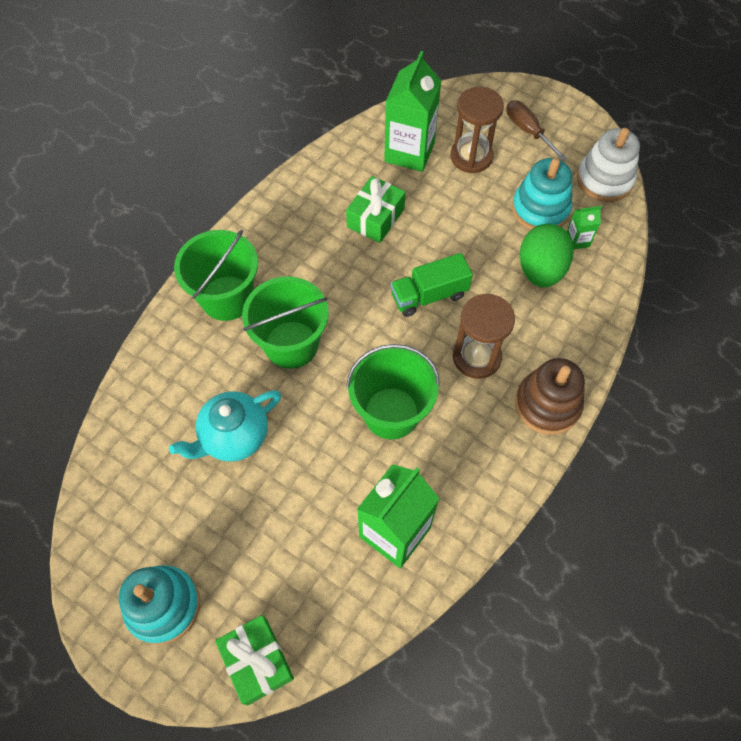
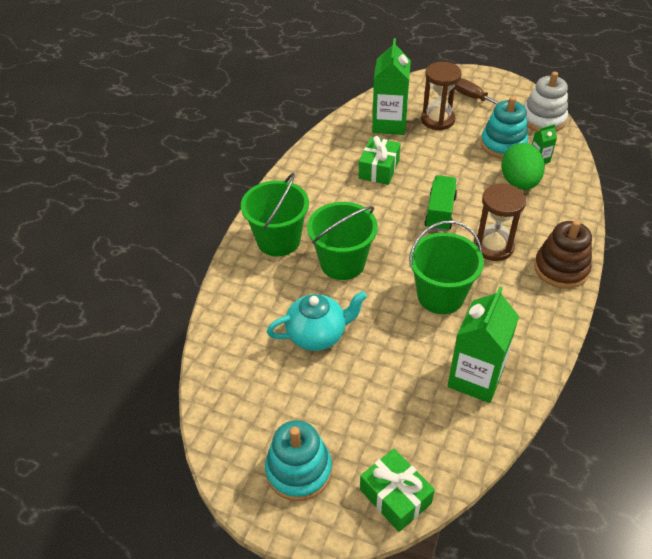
camera: 10 degrees left, 15 degrees down
turquoise teapot [169,390,281,462] -> turquoise teapot turned 150 degrees counterclockwise [267,291,367,351]
green truck [390,253,473,317] -> green truck turned 135 degrees clockwise [424,175,457,232]

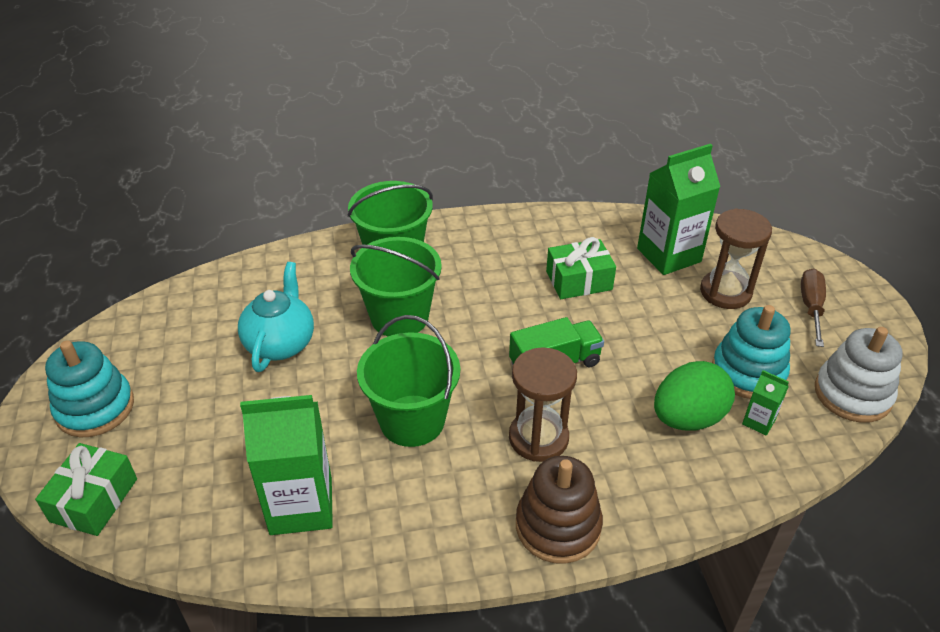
camera: 55 degrees right, 5 degrees down
turquoise teapot [267,291,367,351] -> turquoise teapot turned 120 degrees counterclockwise [238,262,314,372]

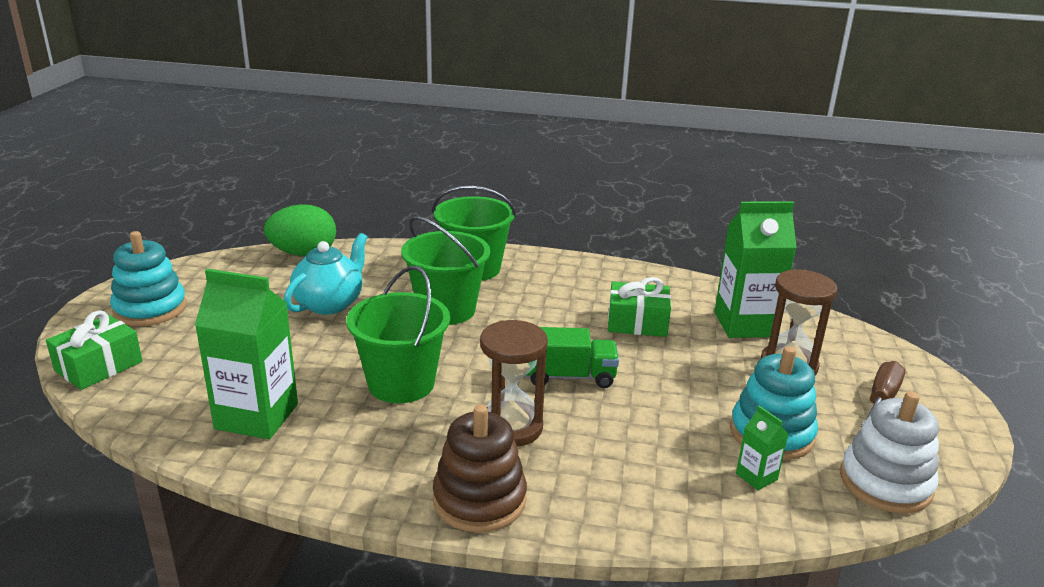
camera: 20 degrees right, 15 degrees down
green egg [654,361,735,431] -> green egg moved to [264,204,336,256]

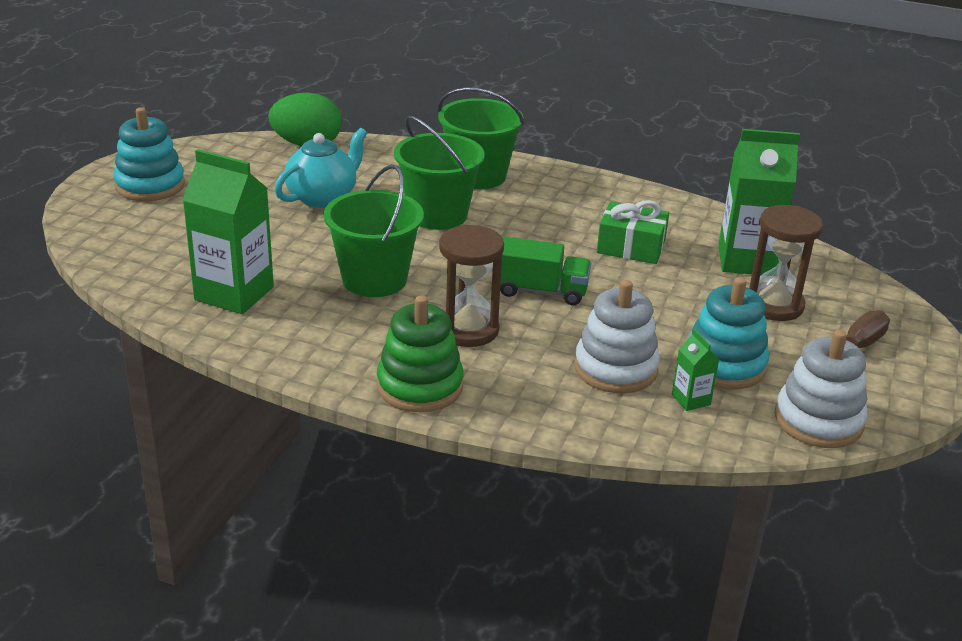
camera: 10 degrees right, 5 degrees up
green gift [46,311,143,390] -> none
brown stacking toy [433,405,527,533] -> green stacking toy [377,295,464,412]
none -> white stacking toy [574,280,660,393]

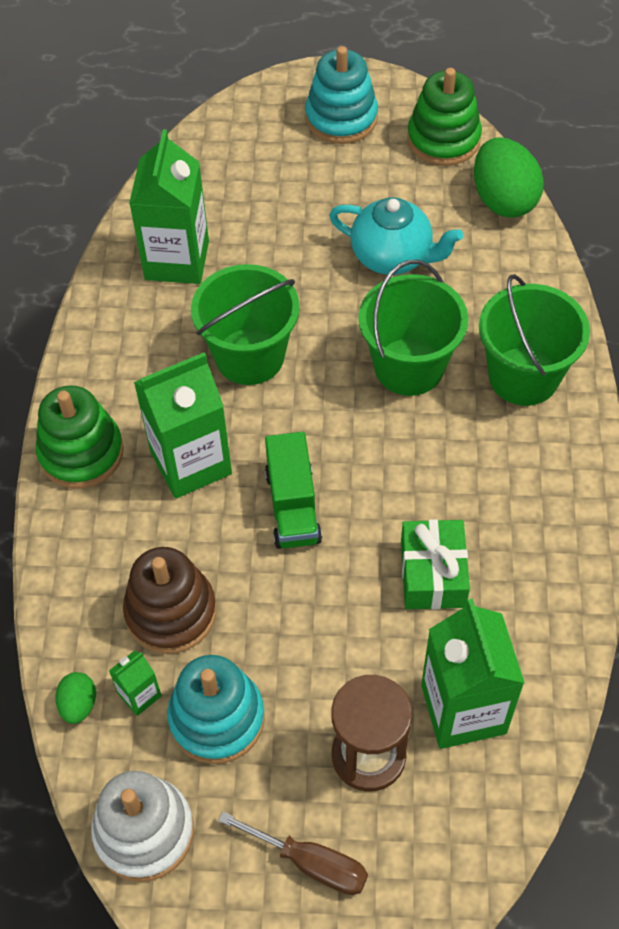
camera: 75 degrees right, 25 degrees up
brown hourglass [439,225,504,347] -> green carton [134,352,232,499]
white stacking toy [574,280,660,393] -> brown stacking toy [123,547,216,654]
none -> green egg [55,672,96,724]
none -> green stacking toy [407,68,482,166]

